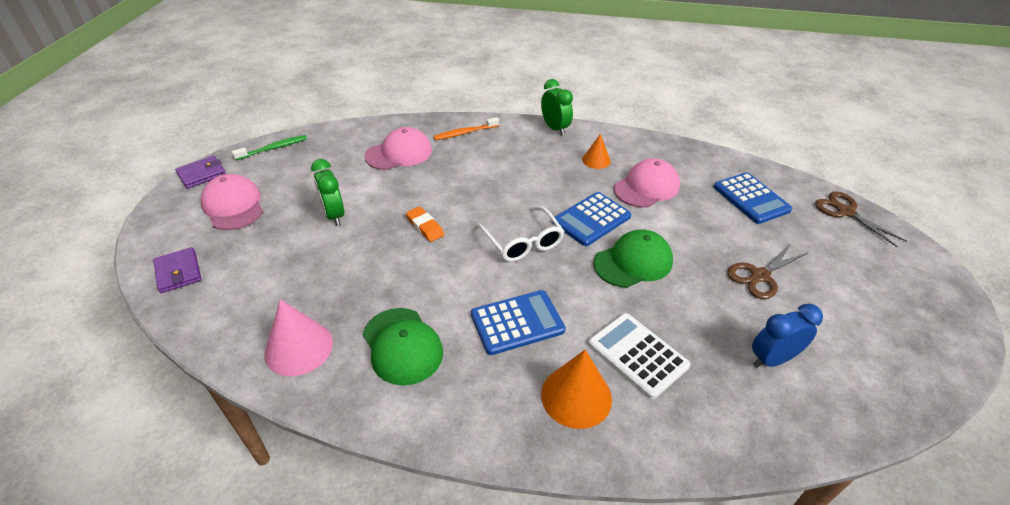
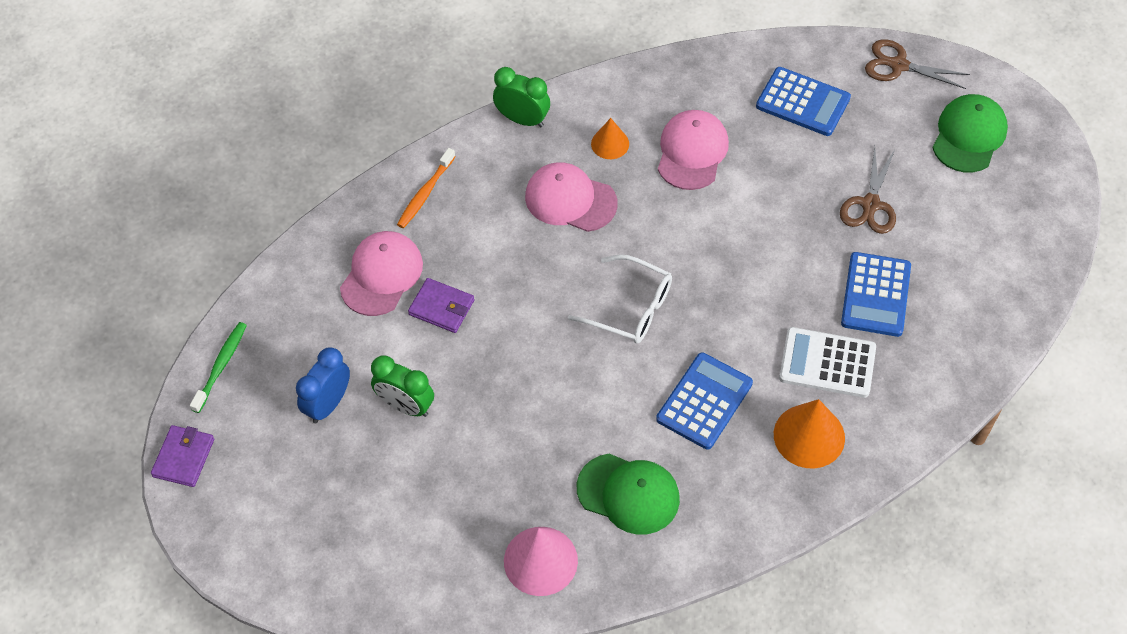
camera: 35 degrees left, 15 degrees up
purple wallet [153,247,201,293] -> purple wallet moved to [408,278,474,333]
pink cap [201,174,263,230] -> pink cap moved to [525,162,618,232]
orange eraser [406,206,444,242] -> none
blue calculator [552,192,631,246] -> blue calculator moved to [841,252,911,337]
green cap [593,229,673,288] -> green cap moved to [933,94,1008,172]
blue clock [752,304,823,368] -> blue clock moved to [296,347,350,423]

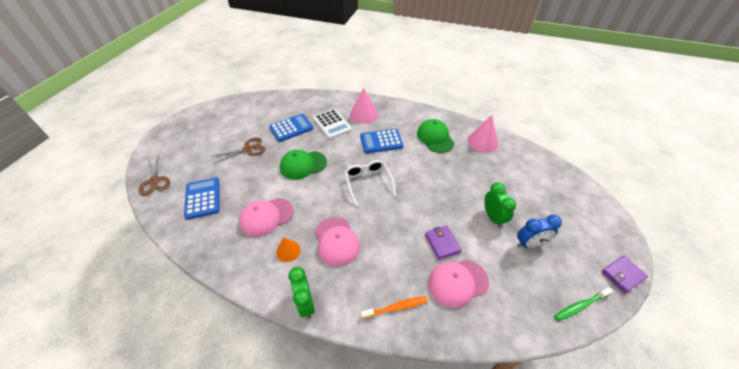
camera: 135 degrees left, 10 degrees down
orange cone [774,399,845,468] -> pink cone [350,88,378,124]
green cap [933,94,1008,172] -> green cap moved to [280,150,327,180]

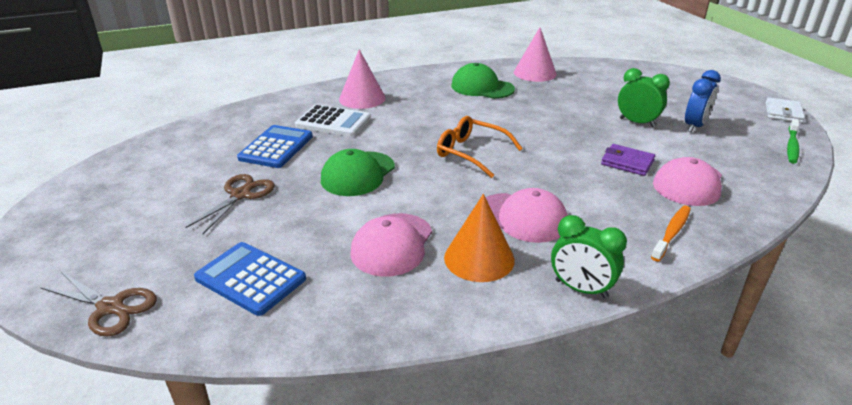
camera: 40 degrees left, 15 degrees down
orange cone [277,237,301,262] -> orange cone [444,194,515,282], size x1.67
white glasses [344,160,396,206] -> orange glasses [437,116,523,178]
blue calculator [360,129,404,153] -> none
purple wallet [601,256,648,293] -> white wallet [766,97,805,123]

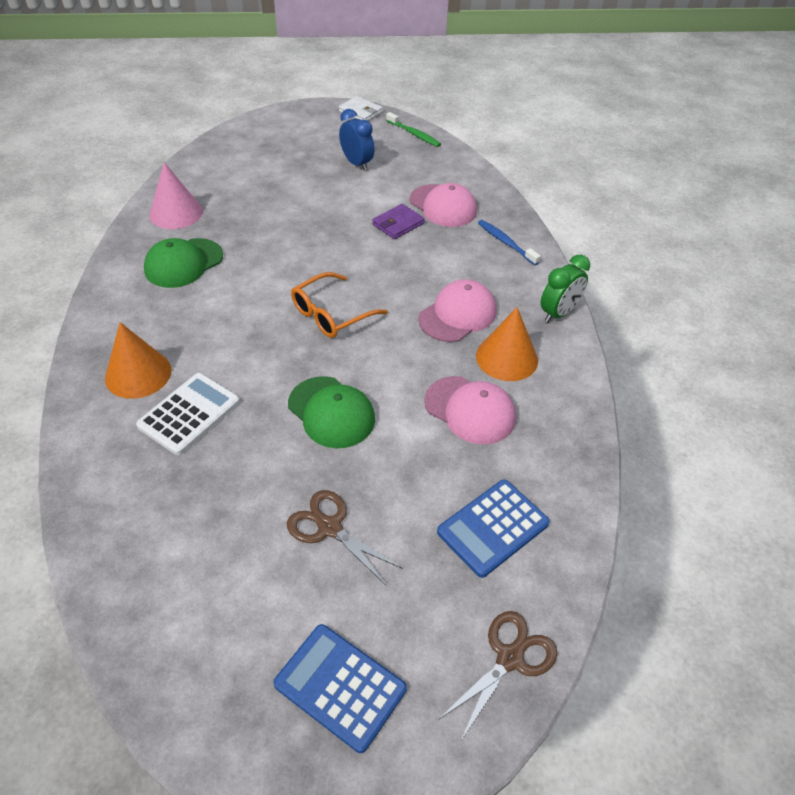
camera: 75 degrees left, 15 degrees up
blue calculator [237,125,313,168] -> blue calculator moved to [273,624,407,753]
pink cone [339,49,386,109] -> orange cone [105,322,171,399]
green clock [618,68,670,127] -> none
orange toothbrush [651,206,691,262] -> blue toothbrush [478,220,541,265]

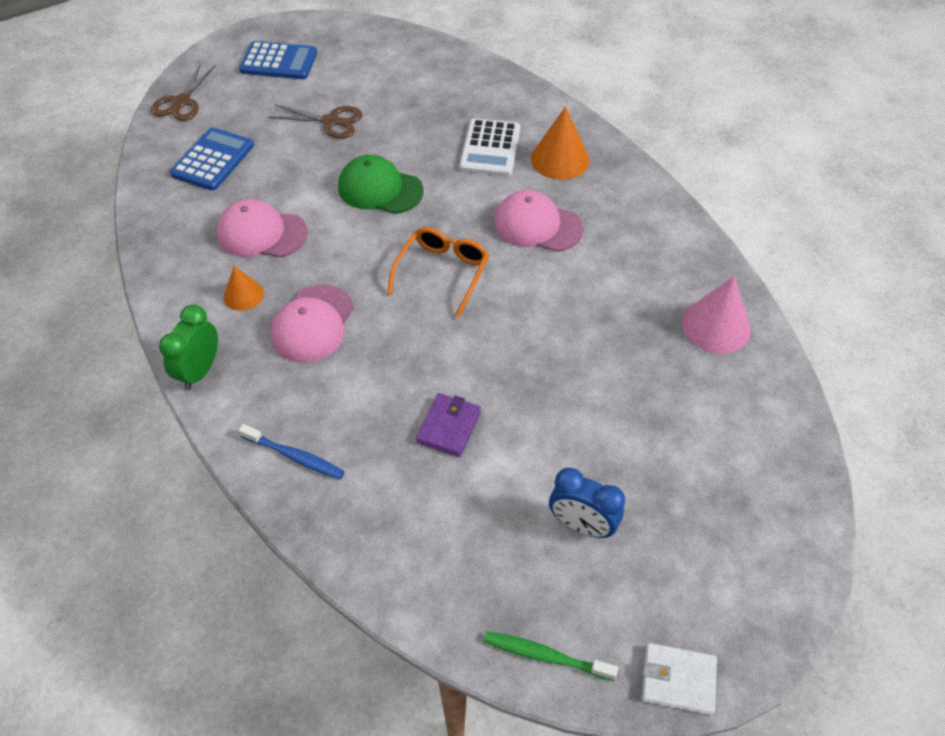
camera: 155 degrees right, 5 degrees up
green cap [144,238,223,288] -> none
pink cap [410,183,477,227] -> pink cap moved to [494,190,584,252]
orange cone [476,307,538,381] -> orange cone [224,266,264,311], size x0.60

